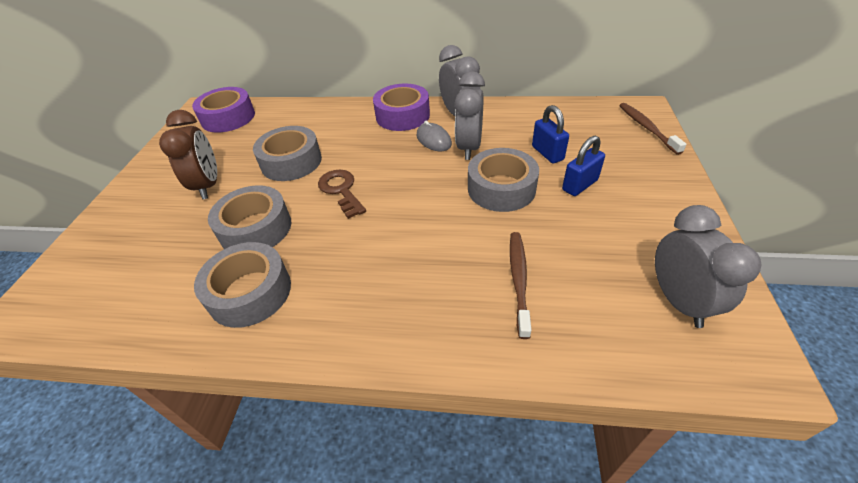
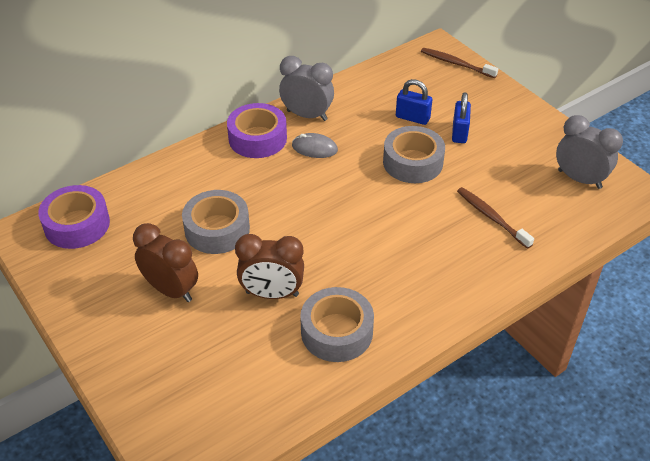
camera: 45 degrees left, 0 degrees up
grey tape [208,185,291,249] -> brown clock [235,234,304,299]
brown key [318,170,366,219] -> none
grey clock [455,71,485,160] -> none

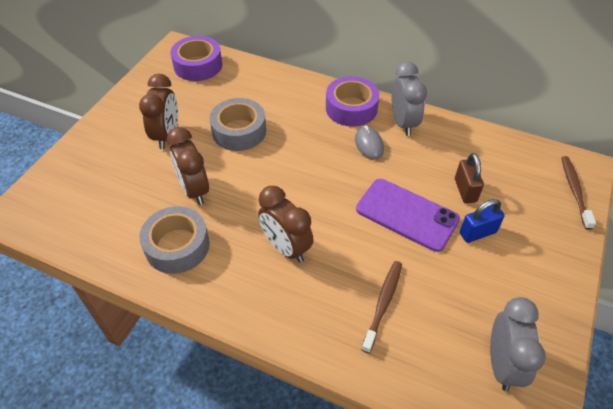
camera: 60 degrees right, 5 degrees up
grey tape [383,126,445,183] -> purple phone [356,179,460,252]
blue padlock [396,79,432,125] -> brown padlock [455,153,484,203]
none -> brown clock [258,186,313,263]

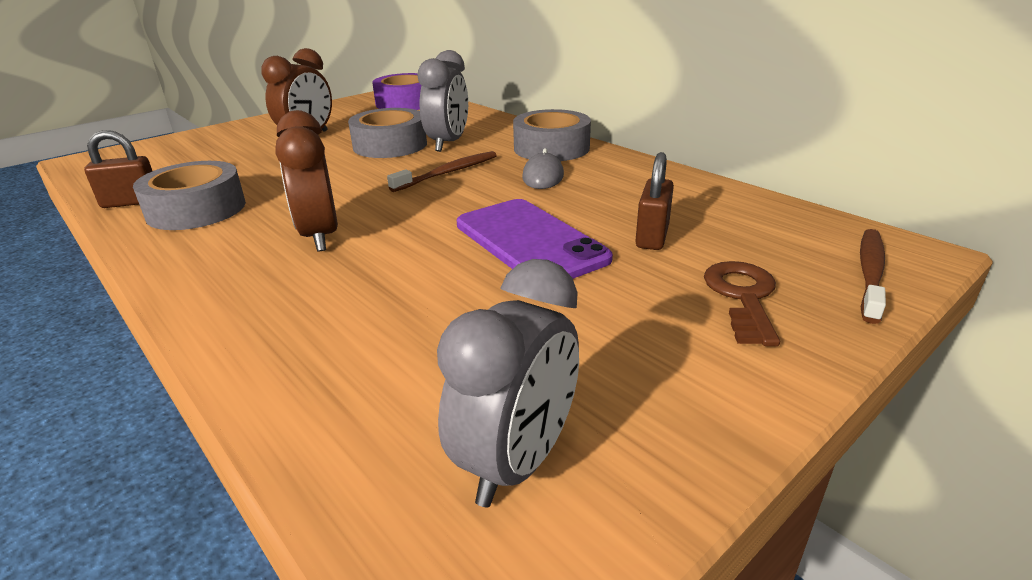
camera: 25 degrees right, 20 degrees down
brown clock [167,127,209,205] -> none
purple tape [326,76,380,127] -> grey tape [513,109,591,161]
brown toothbrush [361,261,402,353] -> brown toothbrush moved to [387,151,497,192]
grey clock [392,62,427,136] -> grey clock moved to [418,50,468,152]
blue padlock [460,199,505,243] -> none
none -> brown padlock [84,130,152,208]
none -> brown key [704,261,780,346]

